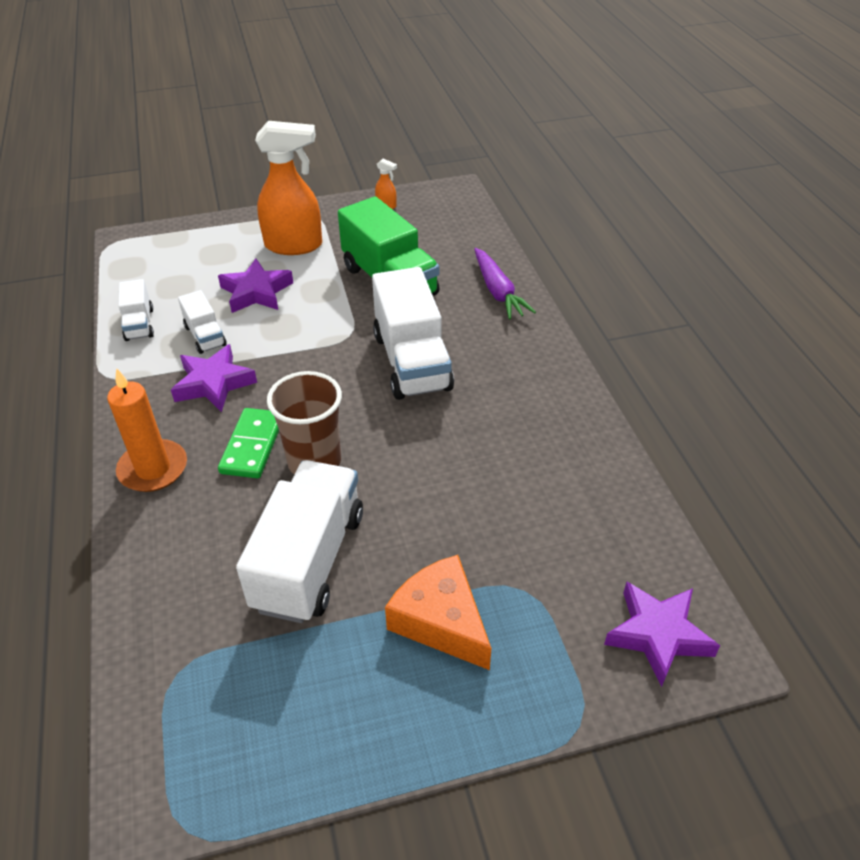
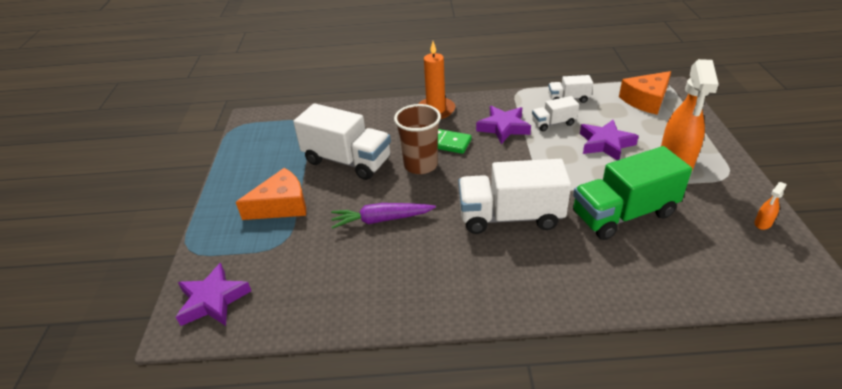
camera: 105 degrees right, 5 degrees down
purple carrot [474,248,536,320] -> purple carrot moved to [331,203,436,229]
none -> orange cheese [619,71,671,115]

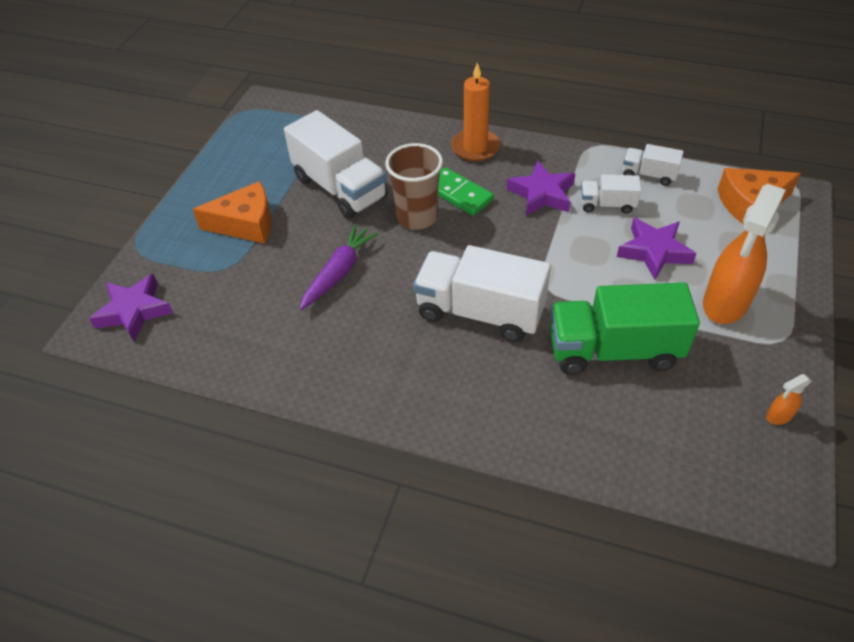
camera: 20 degrees right, 10 degrees up
purple carrot [331,203,436,229] -> purple carrot turned 105 degrees clockwise [300,225,378,310]

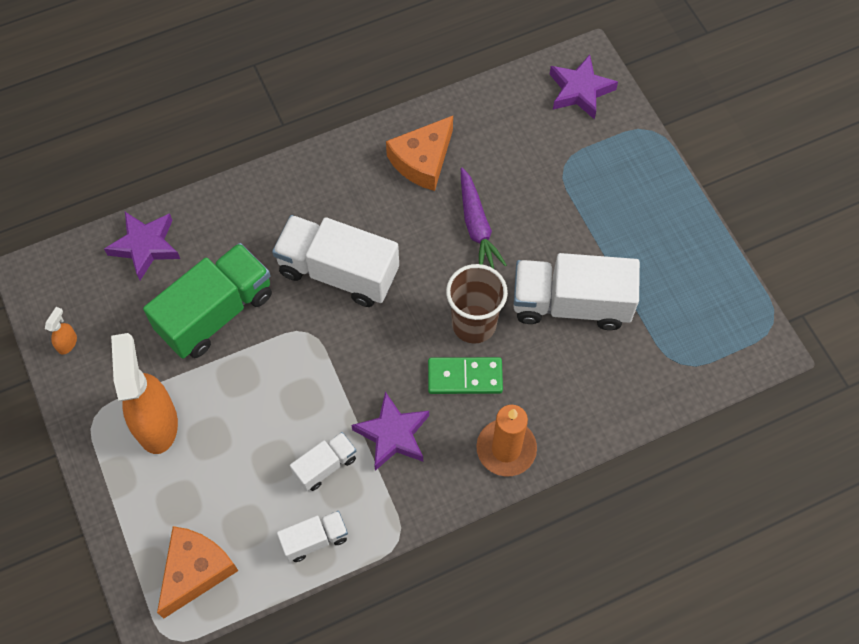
camera: 135 degrees right, 15 degrees up
orange cheese [192,181,272,244] -> orange cheese moved to [386,116,453,191]
white truck [413,245,551,342] -> white truck turned 135 degrees counterclockwise [272,215,399,307]
purple star [617,218,696,280] -> purple star moved to [104,212,180,280]

